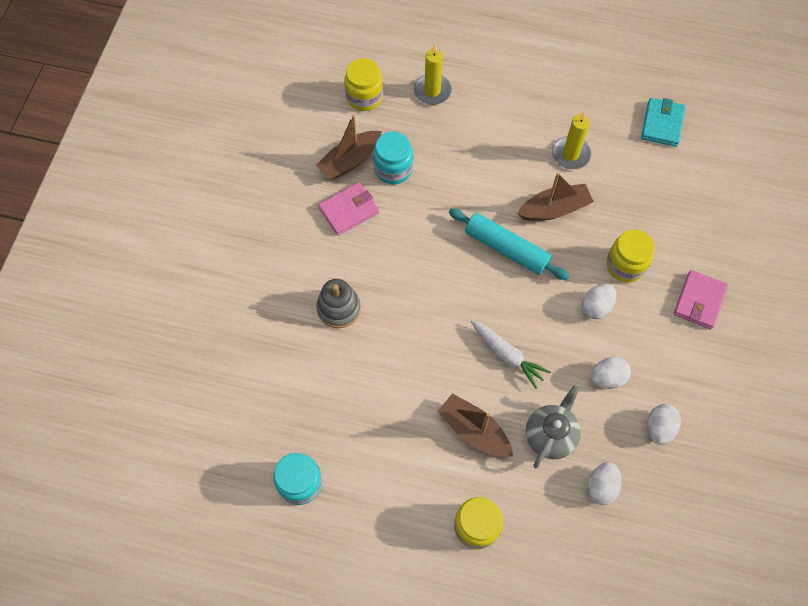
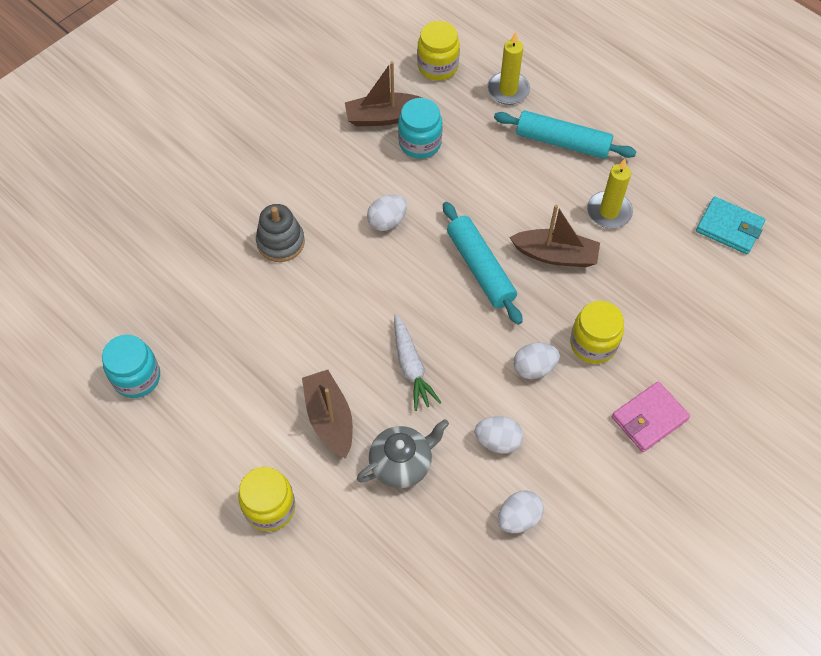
camera: 30 degrees right, 5 degrees down
pink wallet [318,182,379,236] -> none
white egg [587,462,622,505] -> white egg moved to [367,195,407,231]
turquoise wallet [641,98,686,147] -> turquoise wallet turned 75 degrees clockwise [696,197,765,254]
none -> turquoise rolling pin [494,110,637,159]

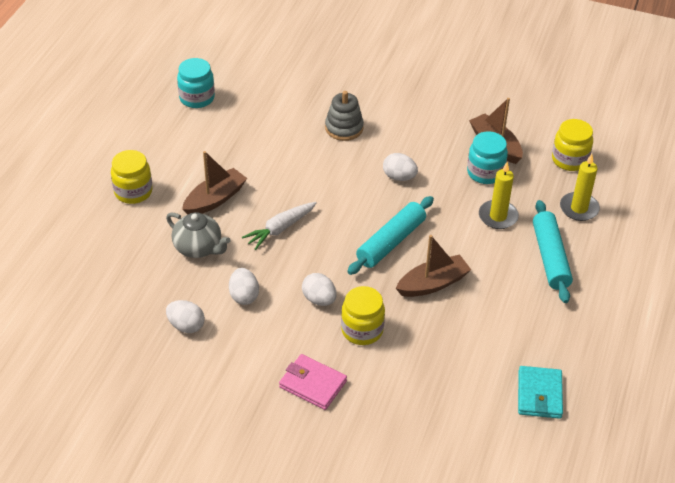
camera: 65 degrees right, 15 degrees down
brown boat [509,204,600,267] -> brown boat turned 105 degrees counterclockwise [396,235,471,297]
yellow candle [587,159,633,228] -> yellow candle moved to [479,162,519,229]

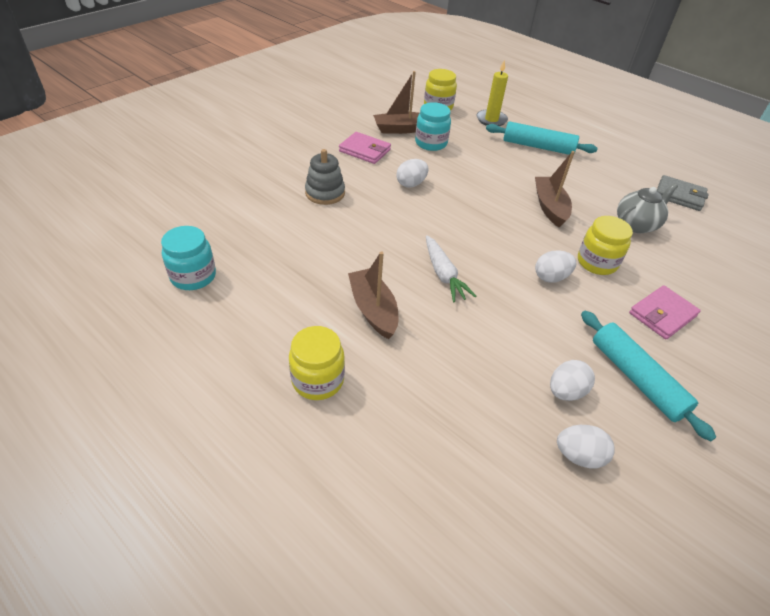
camera: 70 degrees left, 0 degrees up
grey teapot [166,212,231,258] -> grey teapot moved to [617,183,678,233]
white egg [229,268,259,305] -> white egg moved to [557,425,615,469]
turquoise rolling pin [347,196,434,275] -> turquoise rolling pin moved to [581,311,716,441]
yellow candle [479,162,519,229] -> none
turquoise wallet [518,366,563,419] -> grey wallet [657,175,709,211]
none -> pink wallet [339,132,391,164]

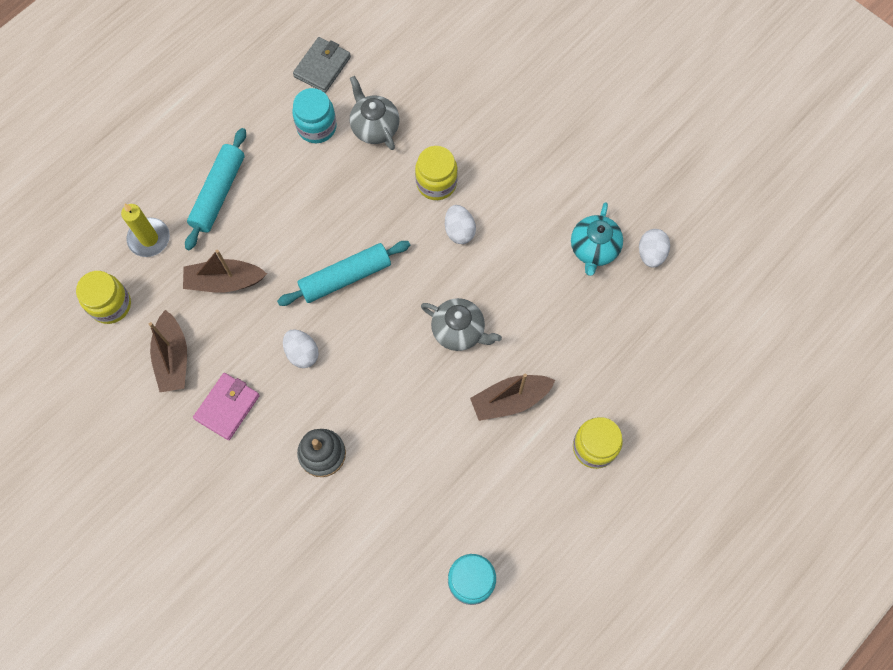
camera: 85 degrees left, 25 degrees up
turquoise jar [415,102,451,151] -> turquoise jar moved to [292,88,337,143]
white carrot [426,235,476,302] -> grey teapot [421,298,502,351]
brown boat [535,151,575,228] -> brown boat moved to [183,250,267,292]
white egg [550,360,595,401] -> turquoise teapot [571,202,623,276]
turquoise rolling pin [581,311,716,441] -> turquoise rolling pin moved to [277,241,410,306]
pink wallet [629,285,701,339] -> none

